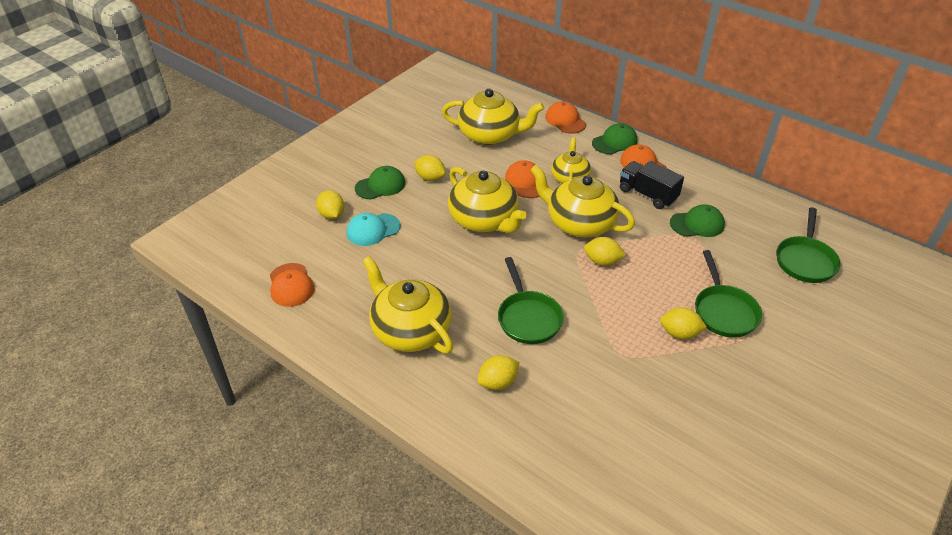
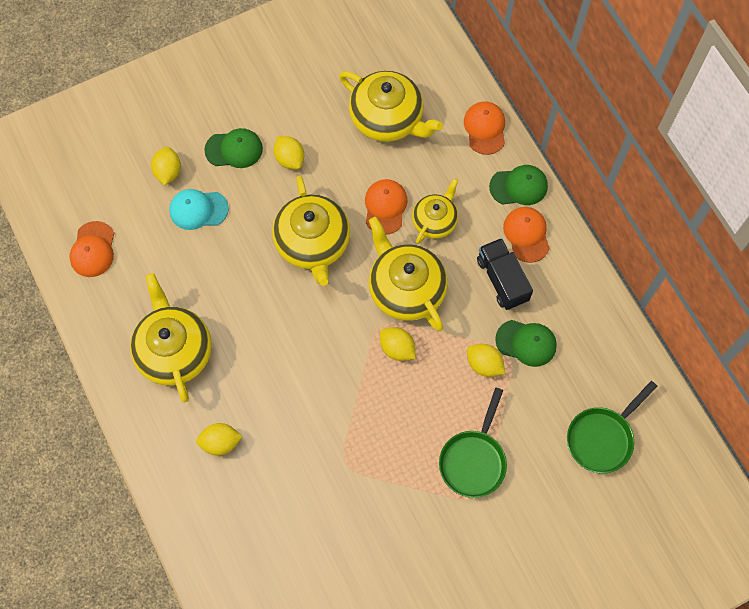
camera: 25 degrees right, 25 degrees up
green pan [498,257,564,344] -> none
yellow lemon [660,307,707,339] -> yellow lemon moved to [467,344,505,377]

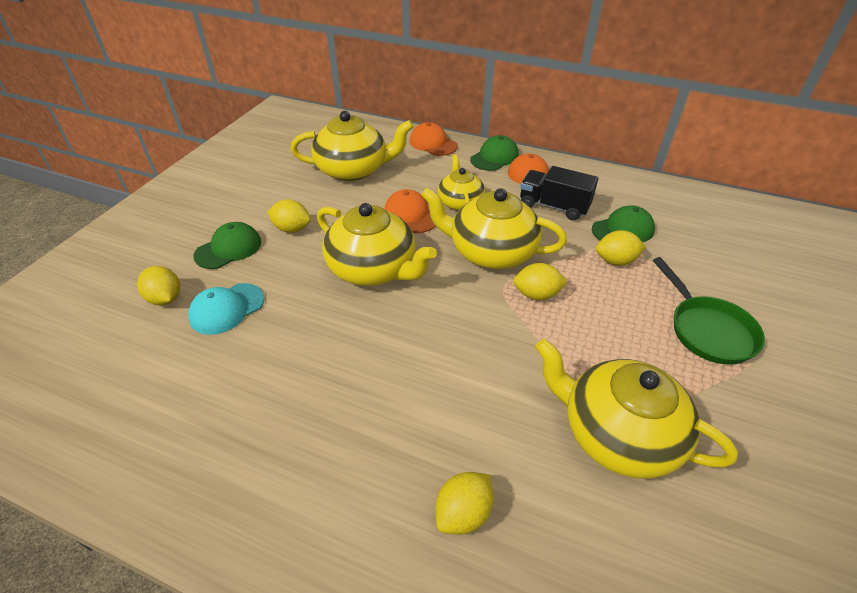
camera: 40 degrees left, 25 degrees down
orange cap [70,221,114,277] -> none
yellow teapot [130,273,212,403] -> yellow teapot moved to [535,339,738,479]
green pan [567,381,658,473] -> none

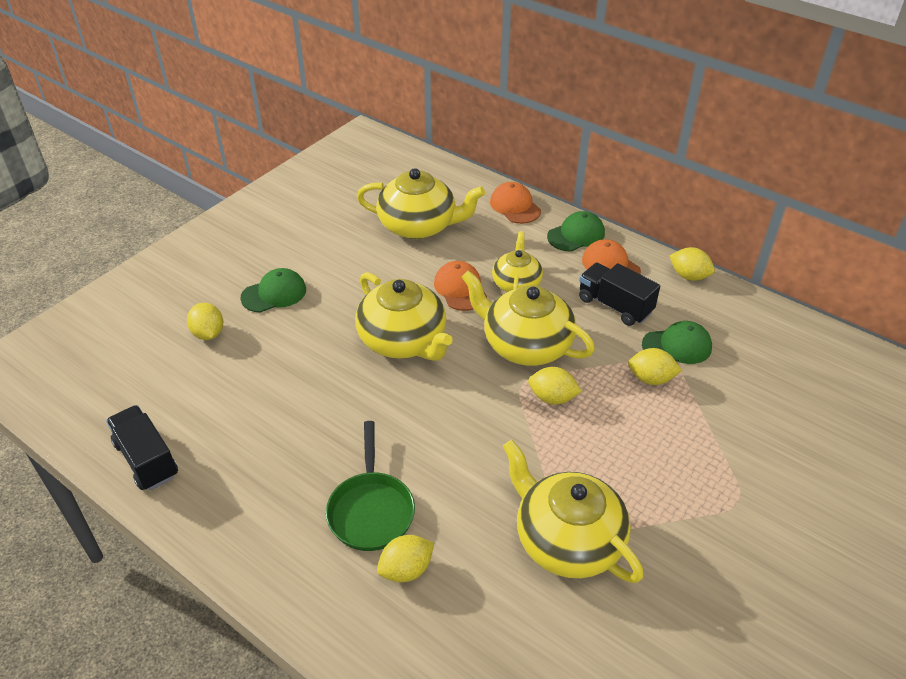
camera: 15 degrees right, 0 degrees up
turquoise cap [188,283,265,335] -> none
yellow lemon [267,199,311,233] -> yellow lemon moved to [669,247,715,281]
green pan [653,257,765,365] -> green pan moved to [326,421,415,551]
none -> black truck [106,405,178,490]

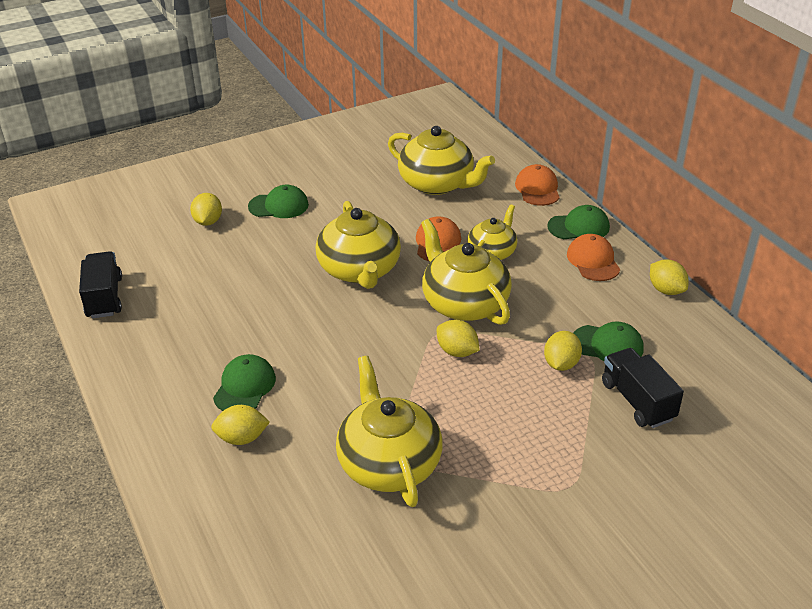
camera: 25 degrees right, 5 degrees down
green pan [326,421,415,551] -> green cap [213,354,276,411]
black truck [579,263,660,326] -> black truck moved to [602,348,684,428]
yellow lemon [628,348,682,385] -> yellow lemon turned 75 degrees clockwise [544,331,582,371]

